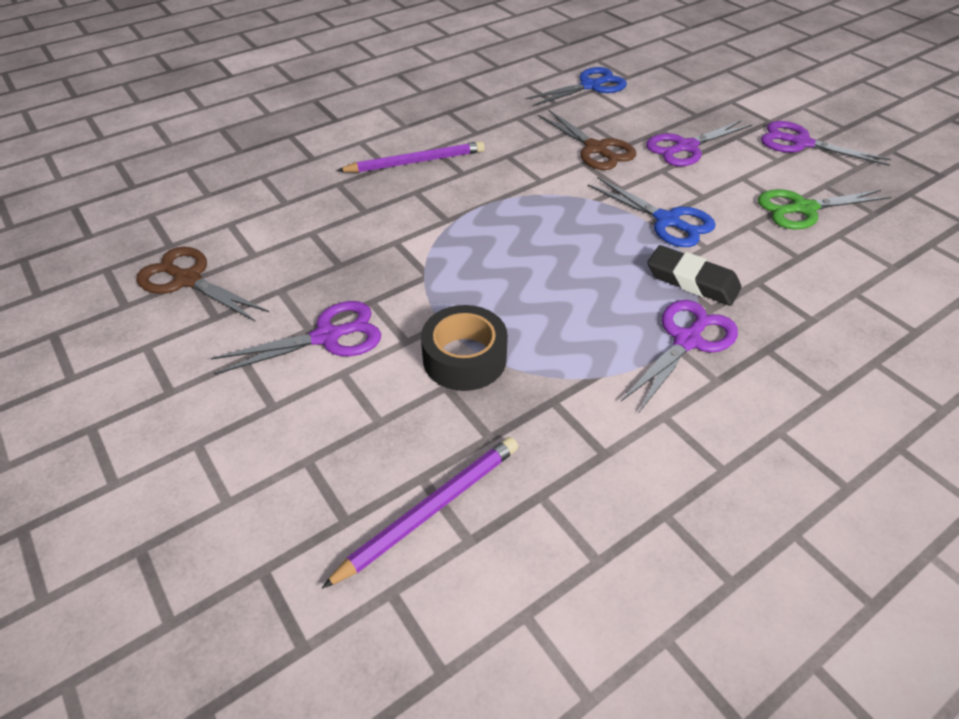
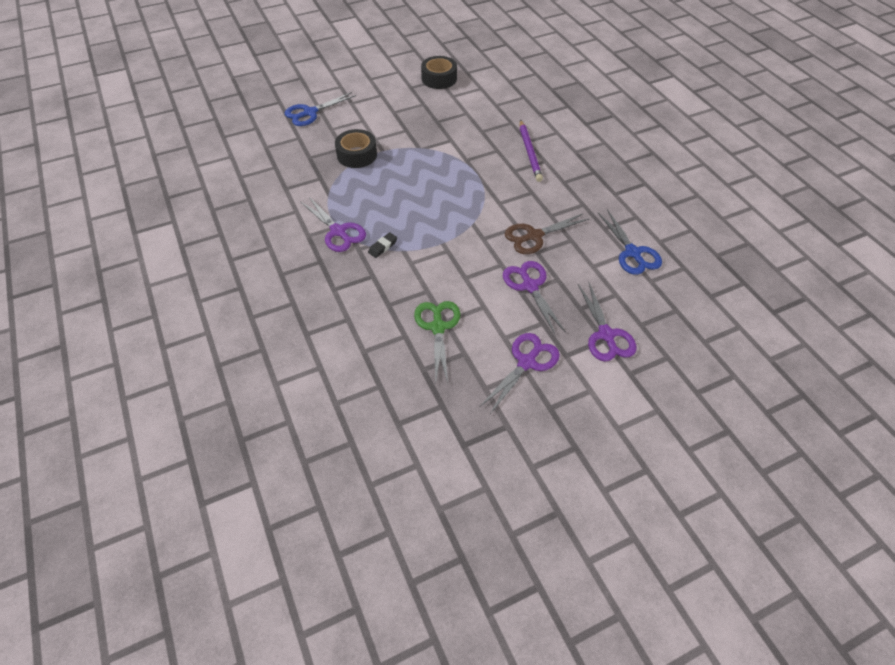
camera: 100 degrees right, 5 degrees up
brown scissors [136,247,269,321] -> black tape [421,56,457,89]
purple scissors [211,301,381,375] -> purple scissors moved to [578,283,637,361]
purple pencil [322,437,518,589] -> none
blue scissors [588,177,716,247] -> blue scissors moved to [285,92,356,126]
black eraser [647,245,742,306] -> black eraser [368,232,397,258], size x0.58

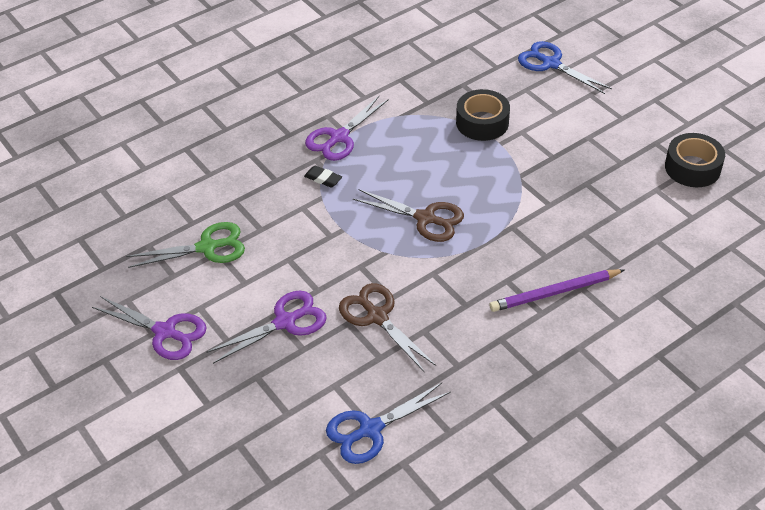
camera: 80 degrees right, 5 degrees down
purple scissors [578,283,637,361] -> none
none -> brown scissors [353,189,464,242]

